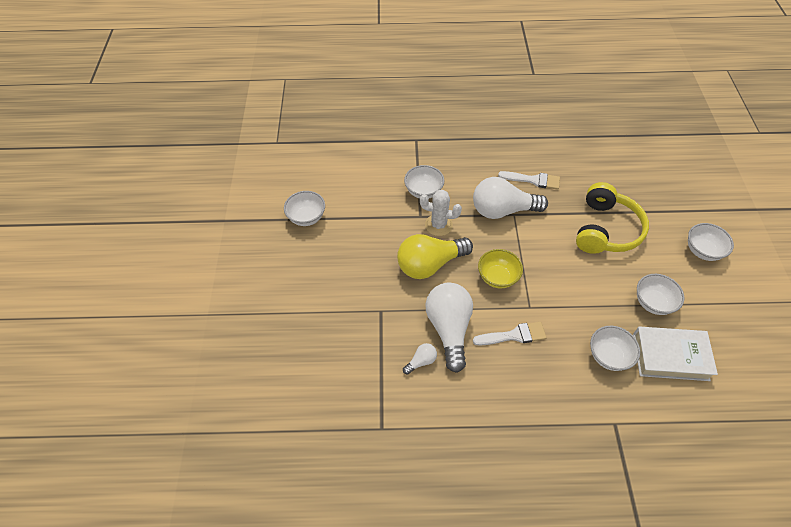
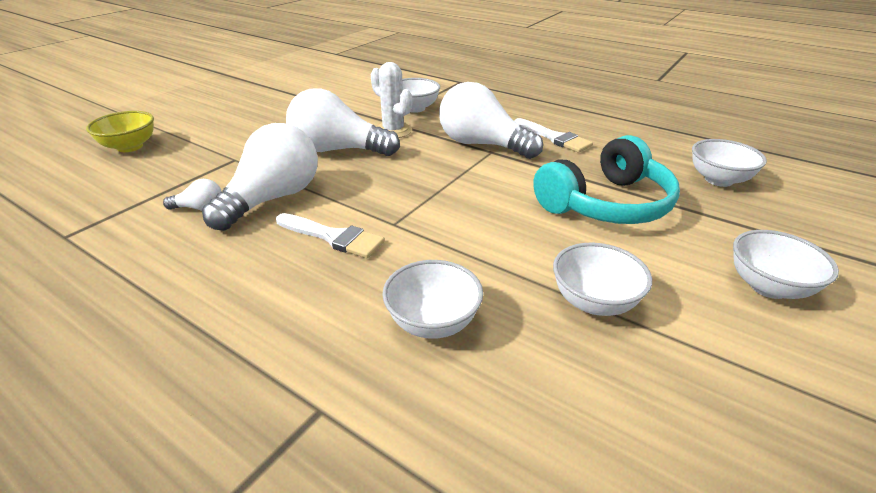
camera: 35 degrees right, 20 degrees down
white bowl [284,191,325,226] -> white bowl moved to [692,139,767,187]
yellow light bulb [397,234,473,279] -> white light bulb [286,88,400,156]
yellow bowl [478,249,523,289] -> yellow bowl moved to [86,111,154,152]
yellow headphones [576,182,649,254] -> turquoise headphones [533,135,680,224]
white book [633,326,718,381] -> none

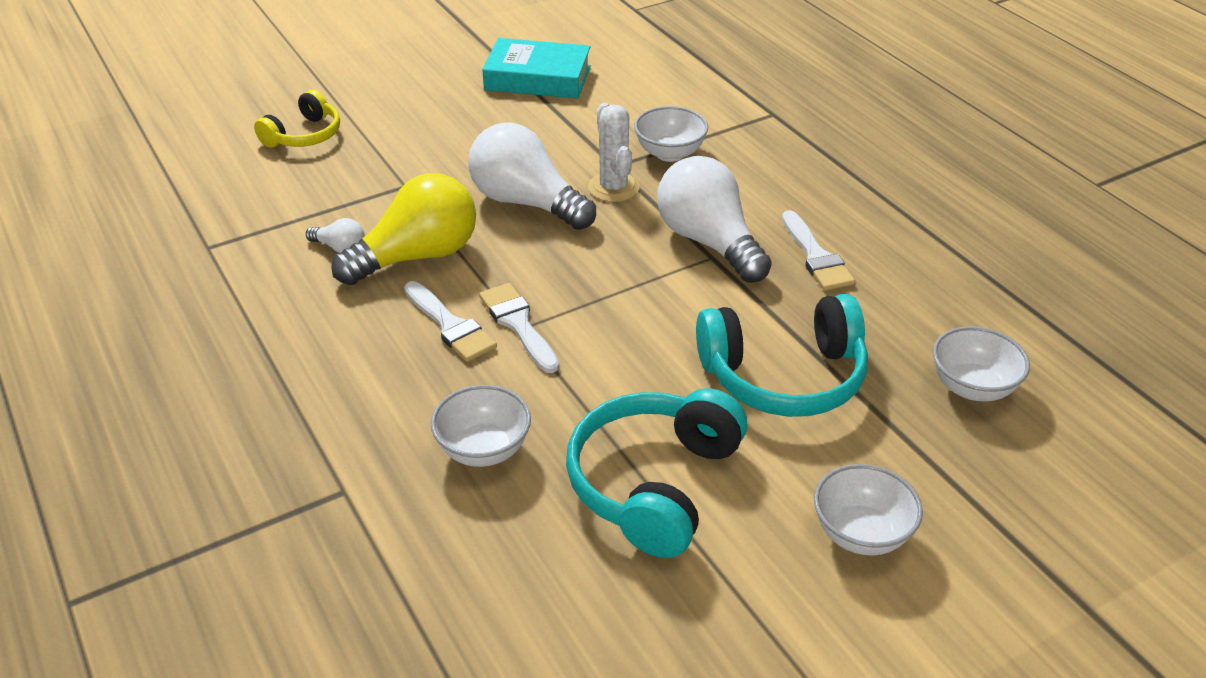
camera: 25 degrees right, 5 degrees up
yellow bowl [86,111,154,152] -> yellow headphones [254,90,340,148]
white light bulb [202,123,318,231] -> yellow light bulb [331,173,476,285]
white bowl [553,243,652,316] -> turquoise headphones [566,388,748,558]
none -> white brush [479,283,559,373]
none -> turquoise book [482,38,591,99]

